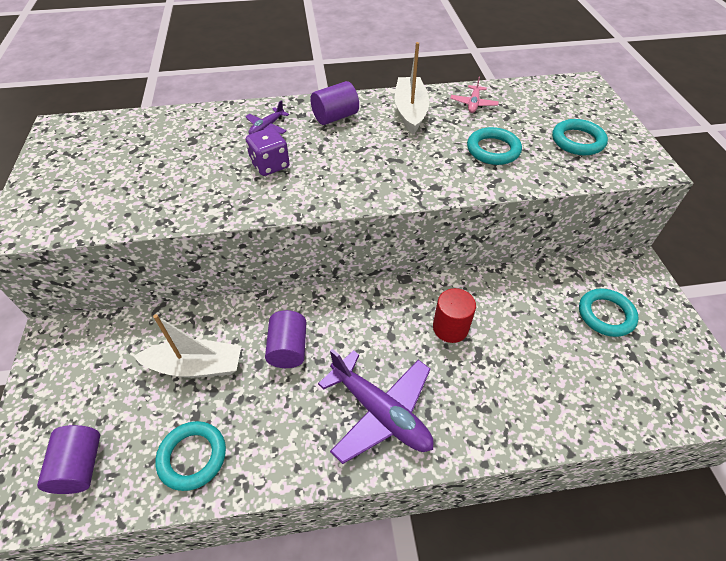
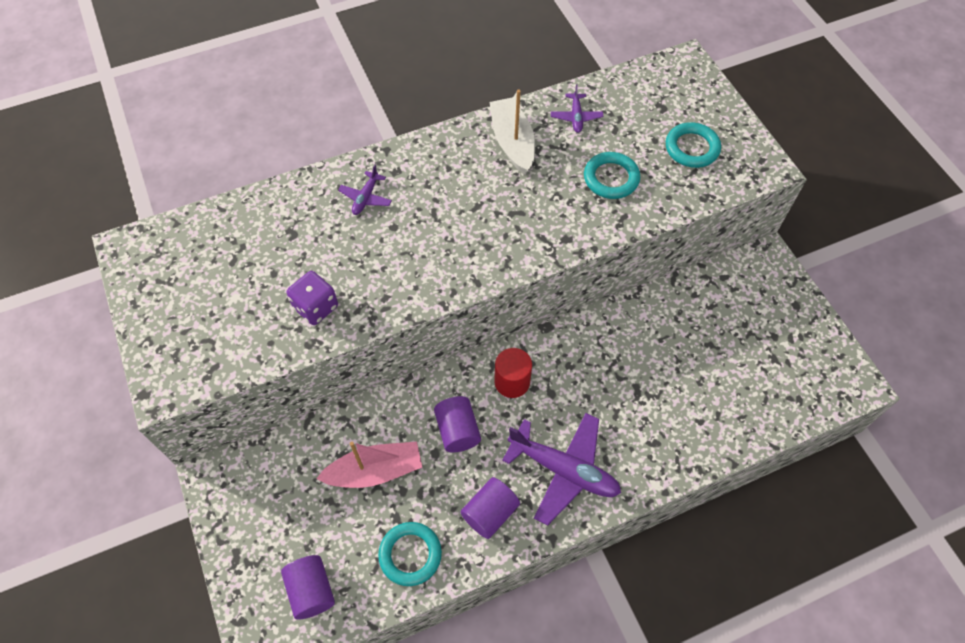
camera: 15 degrees left, 10 degrees up
white boat [133,314,241,378] -> pink boat [316,442,422,488]
purple dice [246,127,290,176] -> purple dice moved to [287,271,338,325]
purple cylinder [310,81,359,125] -> purple cylinder moved to [460,477,520,539]
red cylinder [433,288,476,343] -> red cylinder moved to [494,348,532,398]
pink plane [450,76,499,113] -> purple plane [551,84,603,133]
turquoise ring [579,288,639,337] -> none

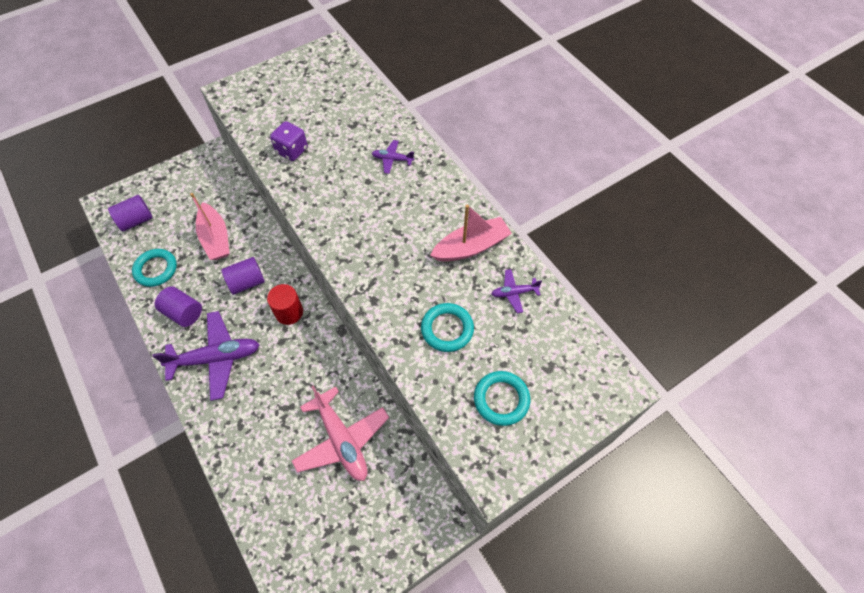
camera: 80 degrees right, 0 degrees up
white boat [489,89,535,174] -> pink boat [430,205,512,262]
purple plane [502,413,621,526] -> purple plane turned 120 degrees counterclockwise [152,311,259,401]
none -> pink plane [292,385,389,481]

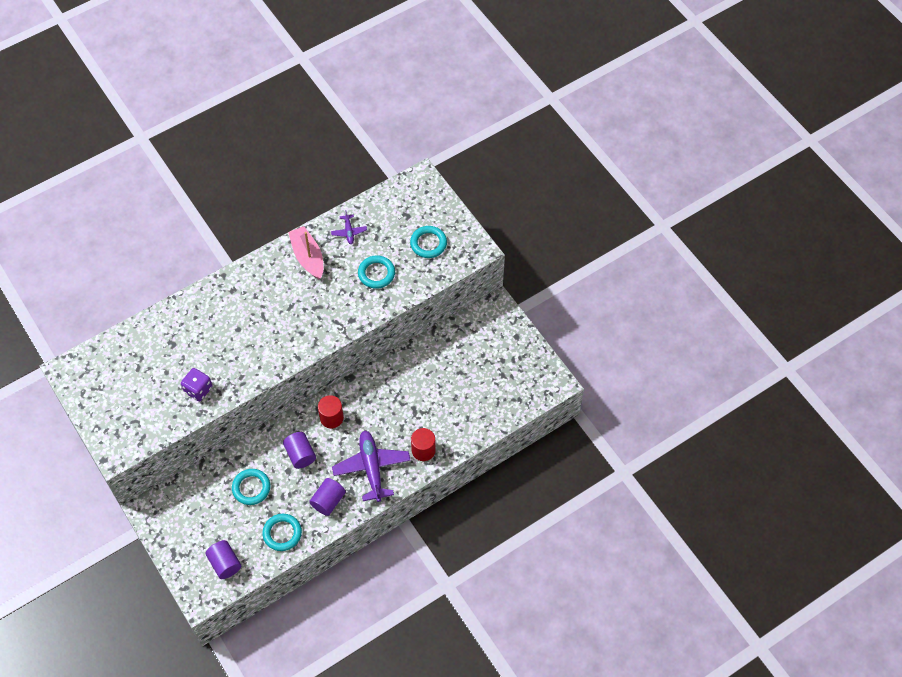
camera: 90 degrees left, 0 degrees up
pink boat [190,193,229,260] -> turquoise ring [232,469,270,505]
pink plane [292,385,389,481] -> none
purple plane [372,140,414,174] -> none
none -> red cylinder [411,428,436,461]

